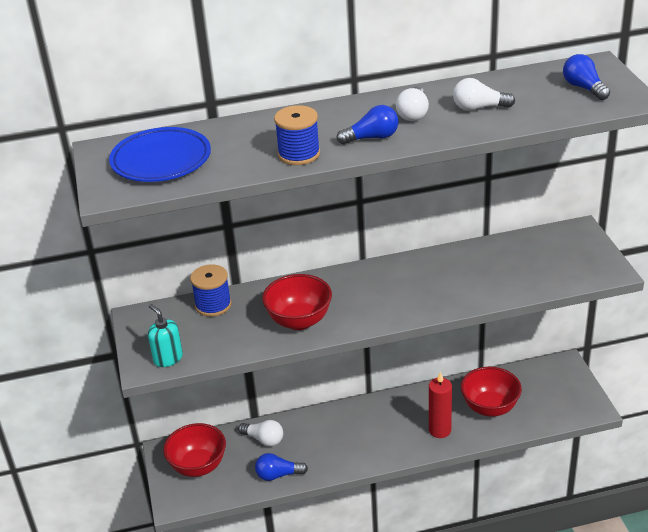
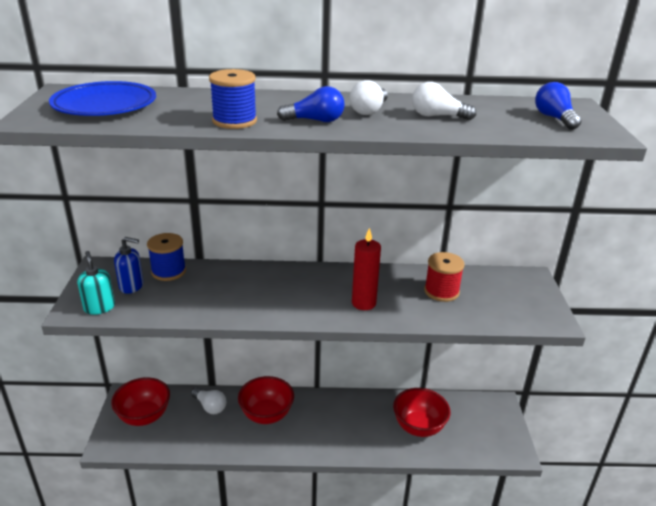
camera: 10 degrees right, 5 degrees down
blue light bulb [255,453,308,481] -> none
red bowl [262,274,332,330] -> red bowl moved to [238,376,294,424]
red candle [429,371,452,438] -> red candle moved to [352,228,381,310]
none -> blue soap dispenser [114,237,143,294]
none -> red spool [424,252,465,302]

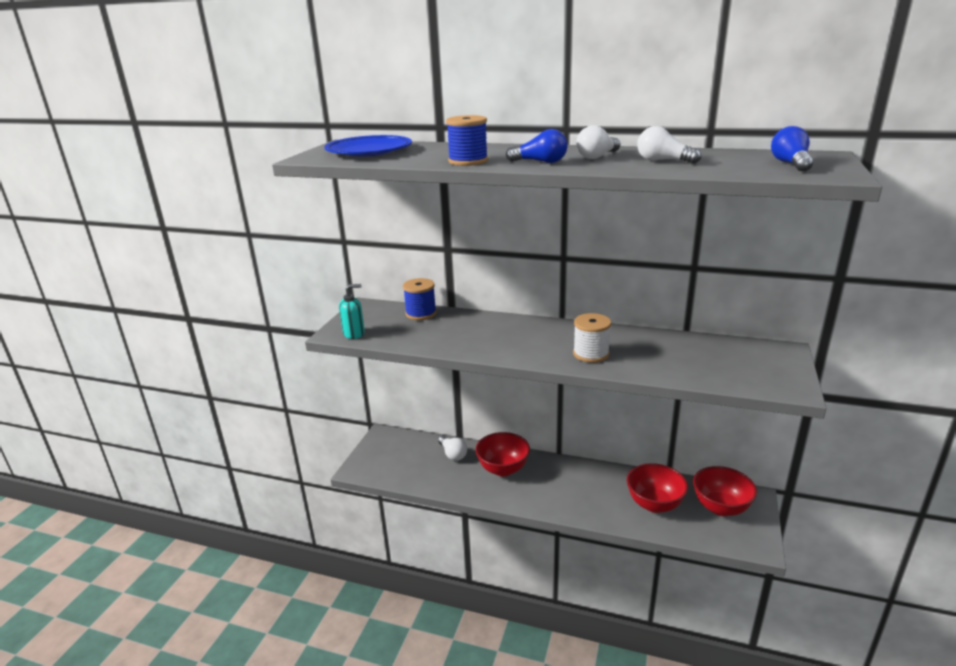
camera: 20 degrees right, 5 degrees down
turquoise soap dispenser [77,251,115,315] -> turquoise soap dispenser turned 75 degrees clockwise [339,284,365,339]
red bowl [111,377,170,426] -> red bowl moved to [693,466,757,516]
blue soap dispenser [114,237,143,294] -> none
red candle [352,228,381,310] -> white spool [573,313,611,363]
red spool [424,252,465,302] -> none

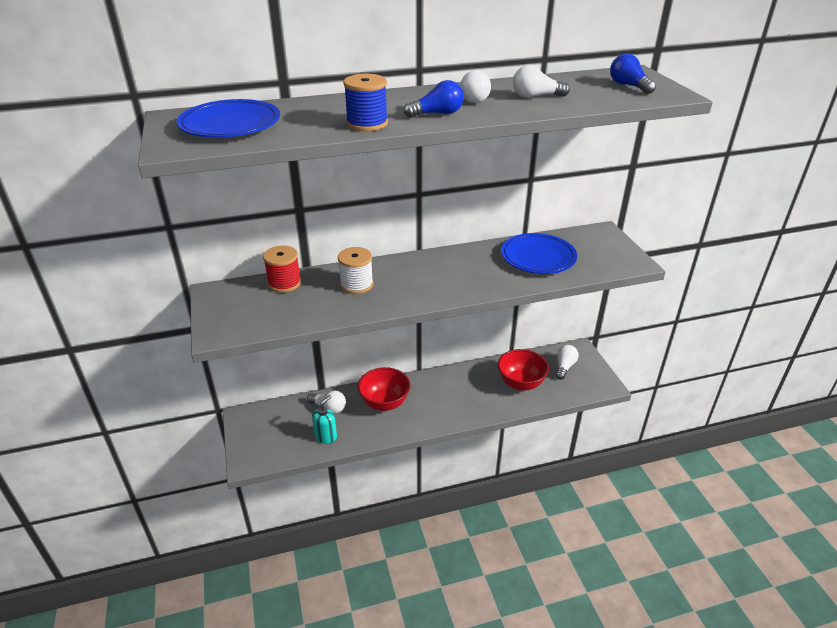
camera: 35 degrees left, 10 degrees up
turquoise soap dispenser [339,284,365,339] -> turquoise soap dispenser moved to [312,395,337,444]
blue spool [403,278,437,320] -> red spool [263,245,301,293]
white spool [573,313,611,363] -> white spool moved to [338,247,374,294]
red bowl [693,466,757,516] -> white light bulb [556,345,579,380]
none -> blue plate [501,233,577,274]

